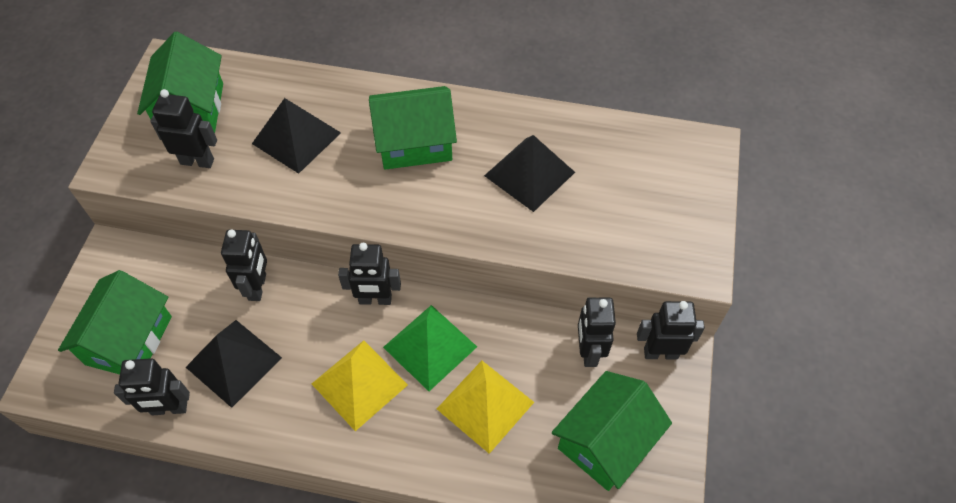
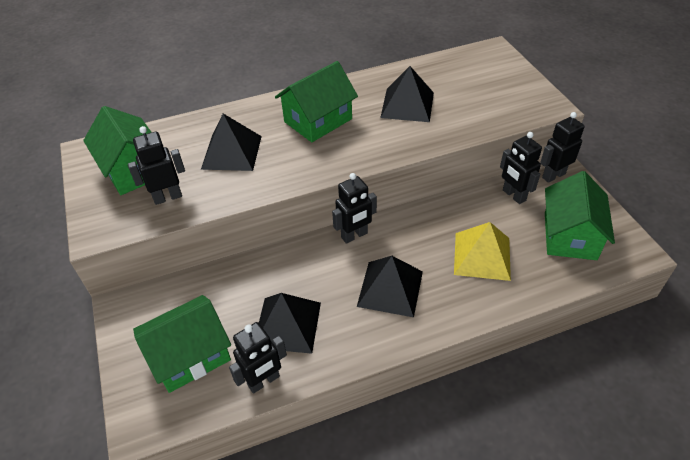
camera: 30 degrees left, 10 degrees down
green house [58,270,172,374] -> green house turned 75 degrees clockwise [133,295,231,393]
black robot [221,229,267,301] -> none
yellow pyramid [312,340,408,431] -> black pyramid [357,256,423,317]
green pyramid [383,305,477,391] -> none

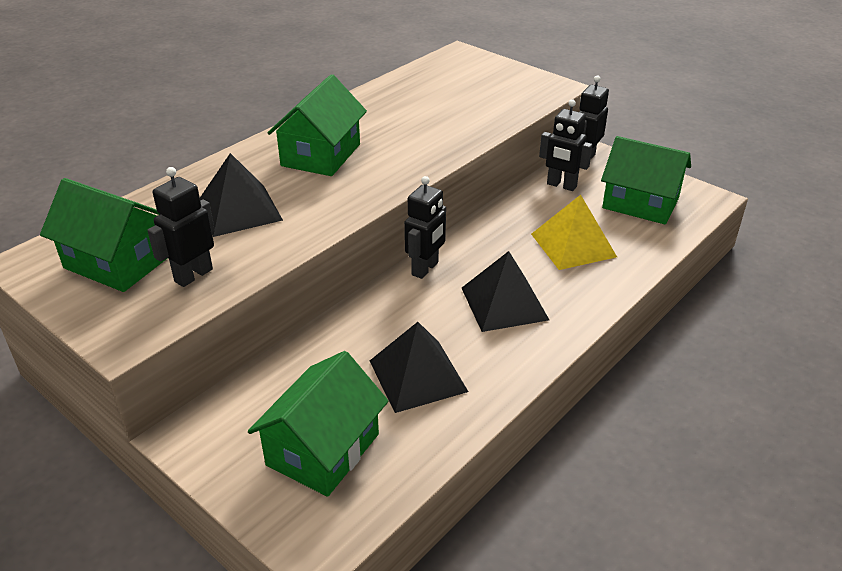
camera: 30 degrees left, 10 degrees down
black robot [229,322,287,394] -> none
black pyramid [380,66,434,122] -> none
green house [545,171,615,260] -> green house turned 45 degrees counterclockwise [601,136,691,224]

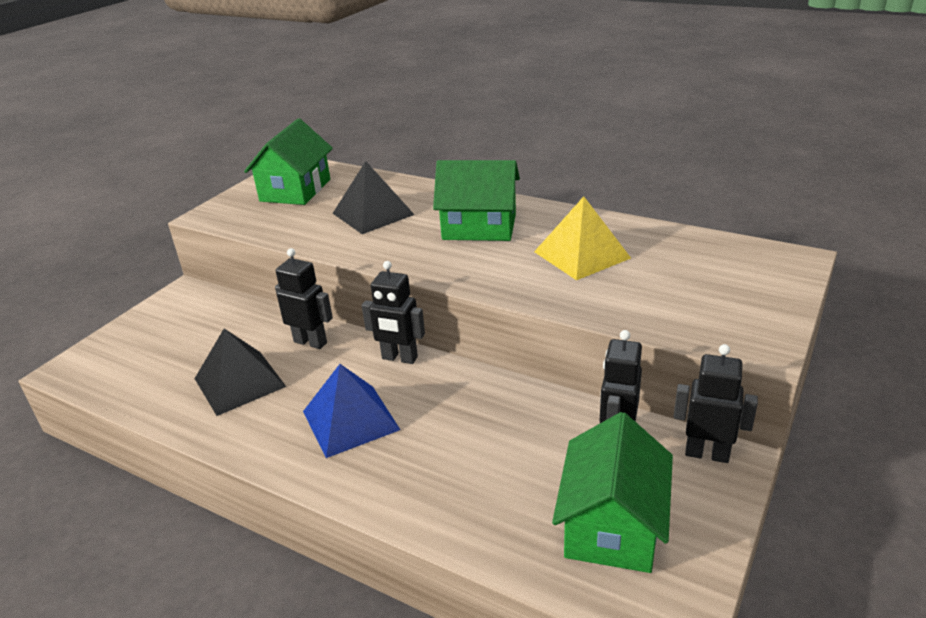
camera: 80 degrees right, 5 degrees down
black robot [147,167,215,287] -> black robot moved to [275,248,333,349]
green house [248,351,389,497] -> none
black pyramid [462,251,549,332] -> blue pyramid [303,364,400,458]
yellow pyramid [531,195,617,270] -> yellow pyramid moved to [534,196,631,280]

